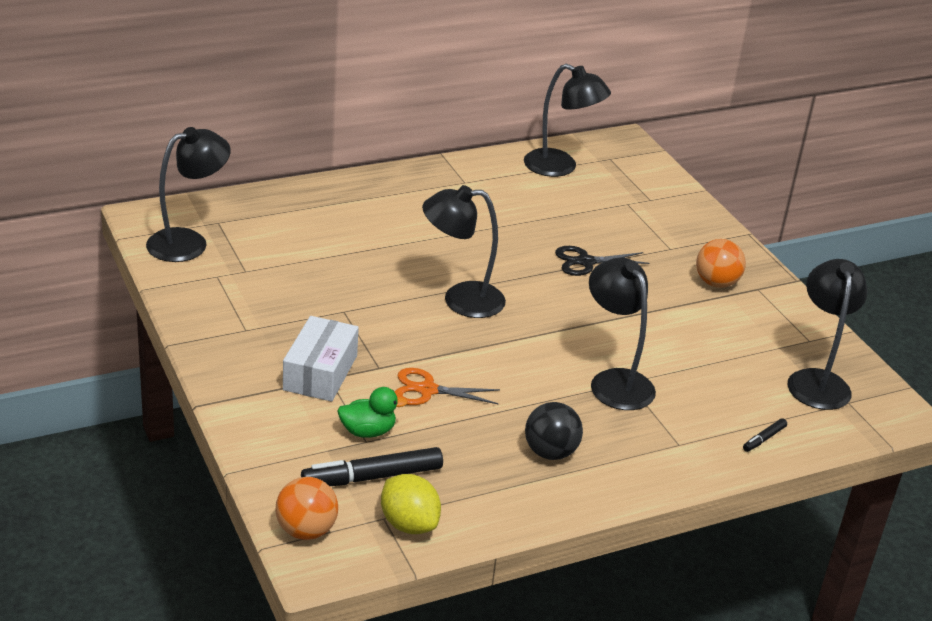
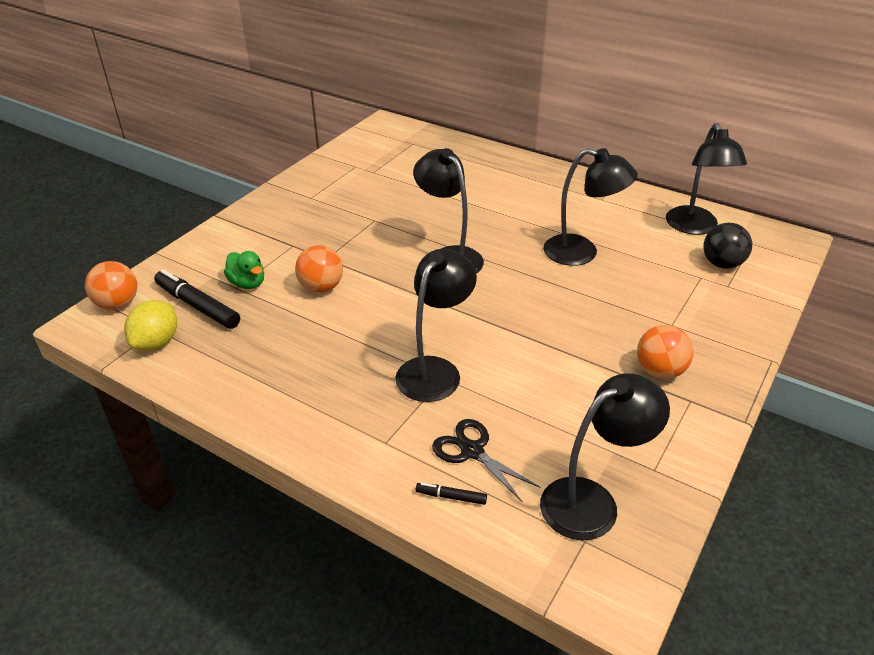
camera: 60 degrees right, 5 degrees up
black lamp [146,127,231,262] -> black lamp moved to [543,148,638,266]
white box [283,316,359,402] -> none
orange scissors [395,368,500,405] -> orange ball [295,245,343,293]
black ball [525,402,583,460] -> black ball moved to [703,223,752,269]
black scissors [555,246,650,276] -> black scissors moved to [432,419,541,502]

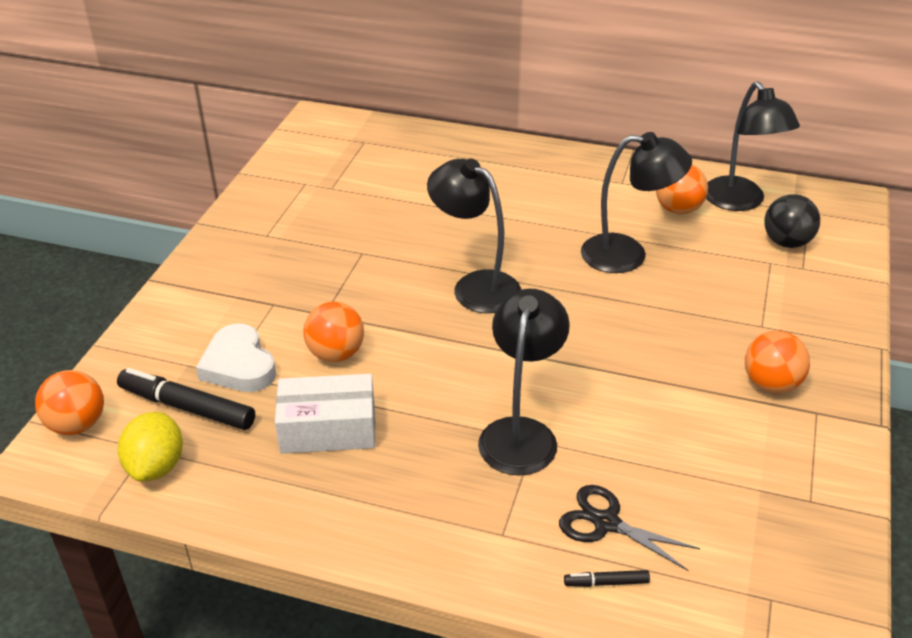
camera: 15 degrees left, 0 degrees up
green duck [224,251,264,289] -> white heart [196,324,276,392]
black lamp [540,373,670,541] -> none
none -> white box [275,374,375,454]
none -> orange ball [656,165,708,214]

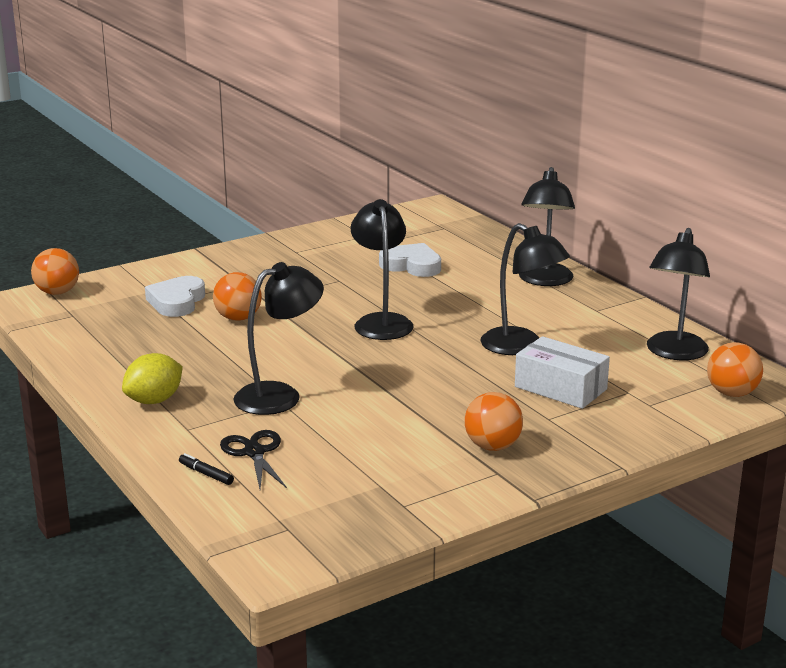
camera: 40 degrees right, 15 degrees down
black marker [117,368,255,430] -> none
yellow lemon [118,412,183,482] -> yellow lemon moved to [122,353,183,404]
white box [275,374,375,454] -> white box moved to [515,336,610,409]
orange ball [656,165,708,214] -> orange ball moved to [707,342,763,397]
black ball [764,194,820,248] -> none
none -> white heart [379,243,441,277]
none -> black lamp [519,167,575,286]

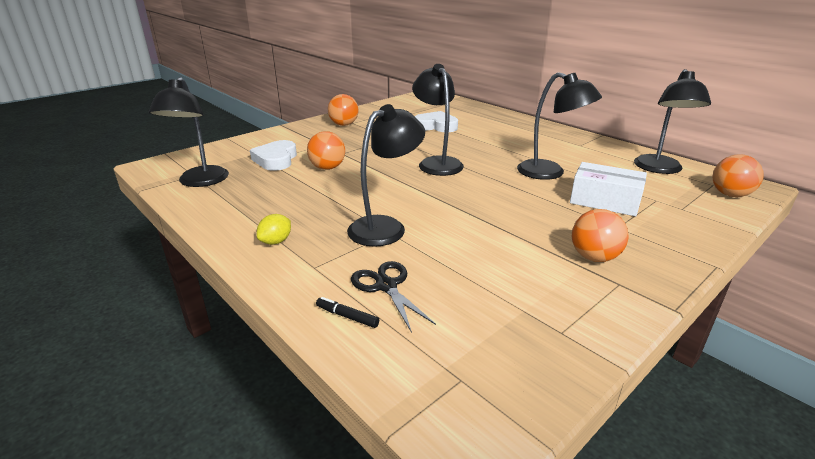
camera: 10 degrees left, 5 degrees up
orange ball [31,248,79,295] -> orange ball moved to [328,94,359,126]
yellow lemon [122,353,183,404] -> yellow lemon [256,214,291,245], size x0.65
black lamp [519,167,575,286] -> black lamp moved to [149,77,229,187]

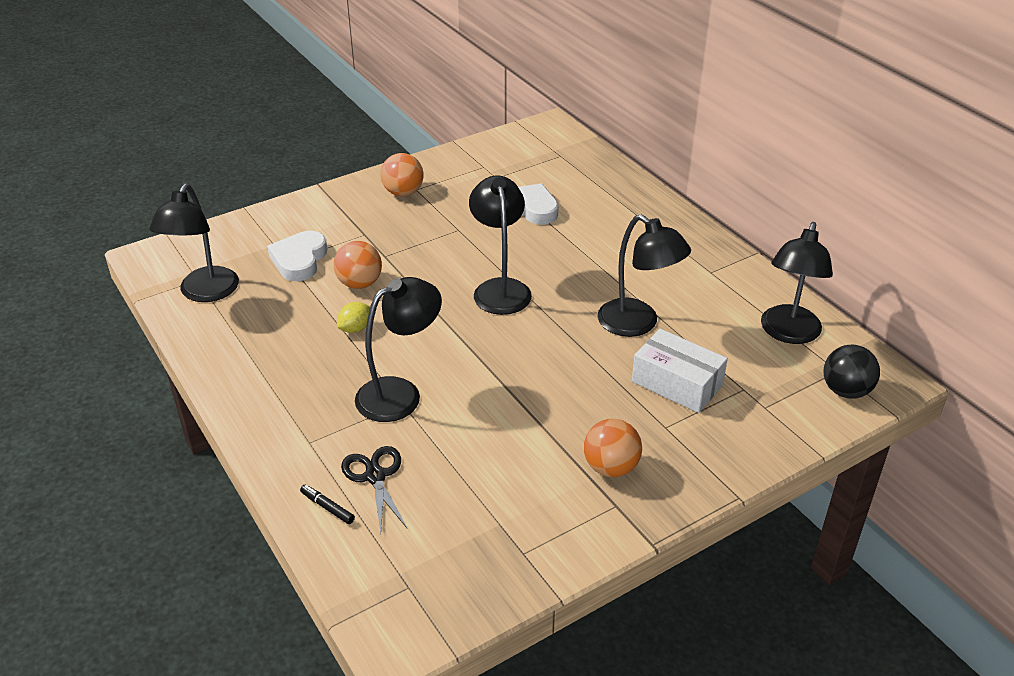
camera: 10 degrees right, 10 degrees up
yellow lemon [256,214,291,245] -> yellow lemon moved to [337,302,370,333]
orange ball [713,154,763,197] -> black ball [824,345,880,399]

